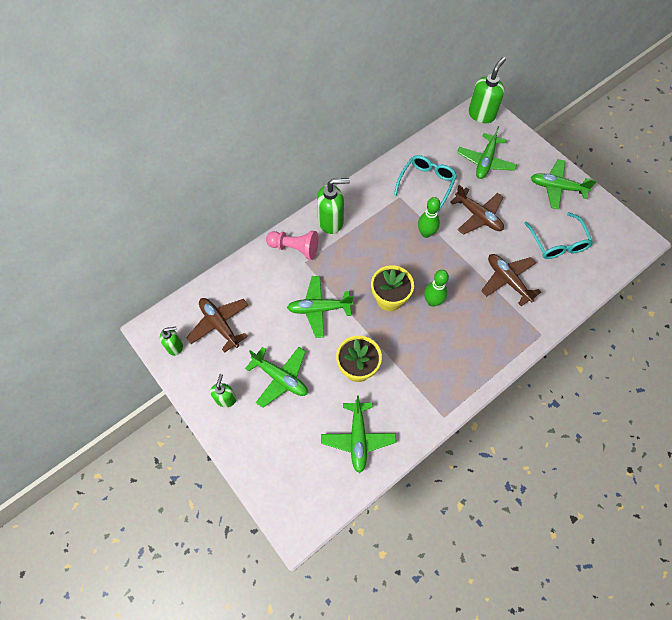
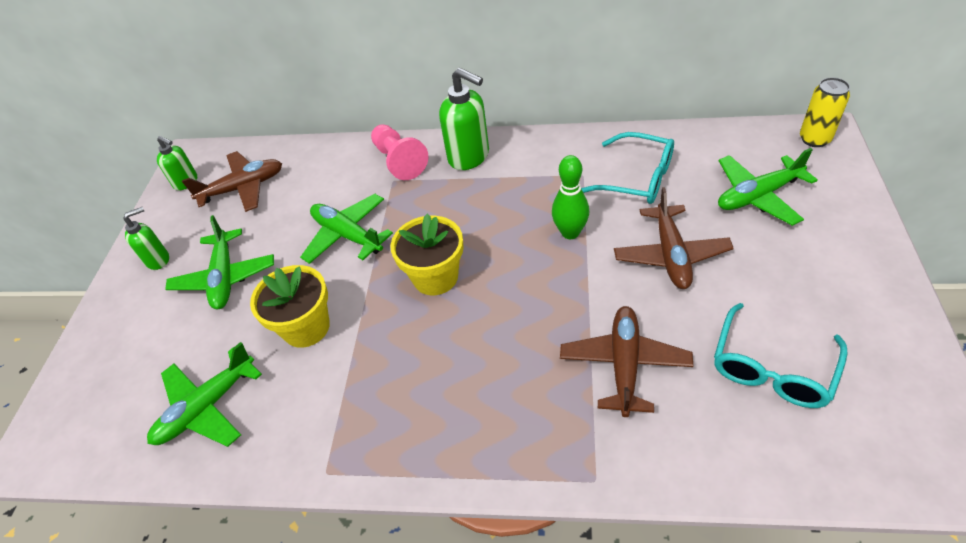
camera: 50 degrees right, 15 degrees down
brown plane [186,298,248,353] -> brown plane turned 60 degrees clockwise [182,151,282,212]
turquoise glasses [394,155,457,212] -> turquoise glasses turned 45 degrees clockwise [581,132,674,204]
green bowling pin [424,270,449,307] -> none
green soap dispenser [468,57,506,123] -> yellow can [800,77,850,147]
green plane [531,159,597,209] -> none

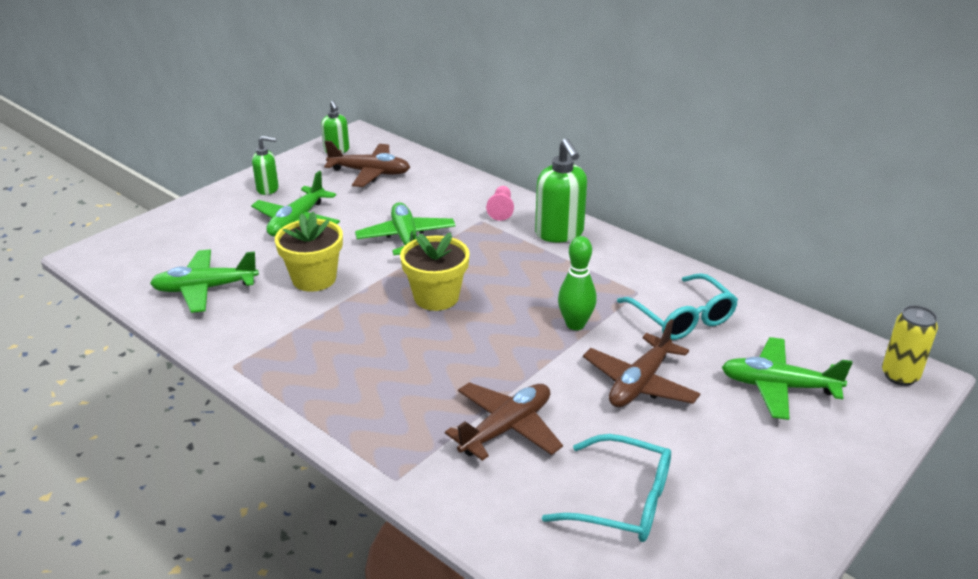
camera: 30 degrees right, 15 degrees down
pink pawn [371,124,428,180] -> pink pawn [486,186,514,221], size x0.65
turquoise glasses [714,303,848,408] -> turquoise glasses turned 135 degrees counterclockwise [542,434,671,542]

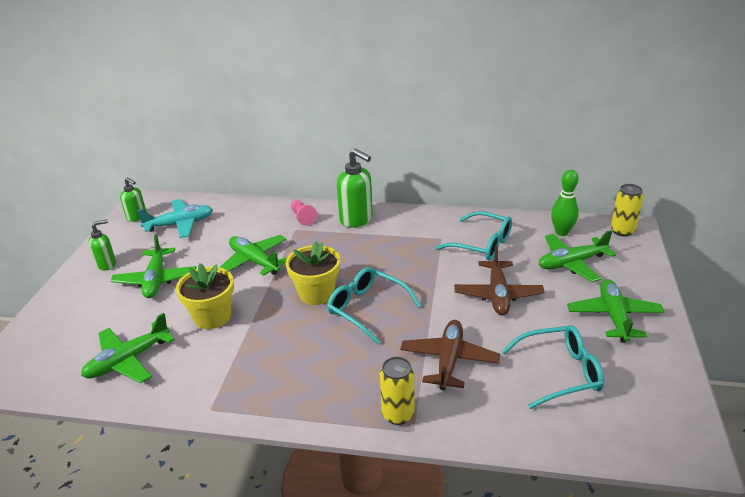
camera: 30 degrees left, 0 degrees up
brown plane [324,141,410,187] -> turquoise plane [137,199,213,238]
green bowling pin [558,236,597,330] -> green bowling pin moved to [551,170,579,236]
none -> turquoise glasses [327,267,421,344]
none -> yellow can [380,357,414,425]
none -> green plane [567,279,665,343]

